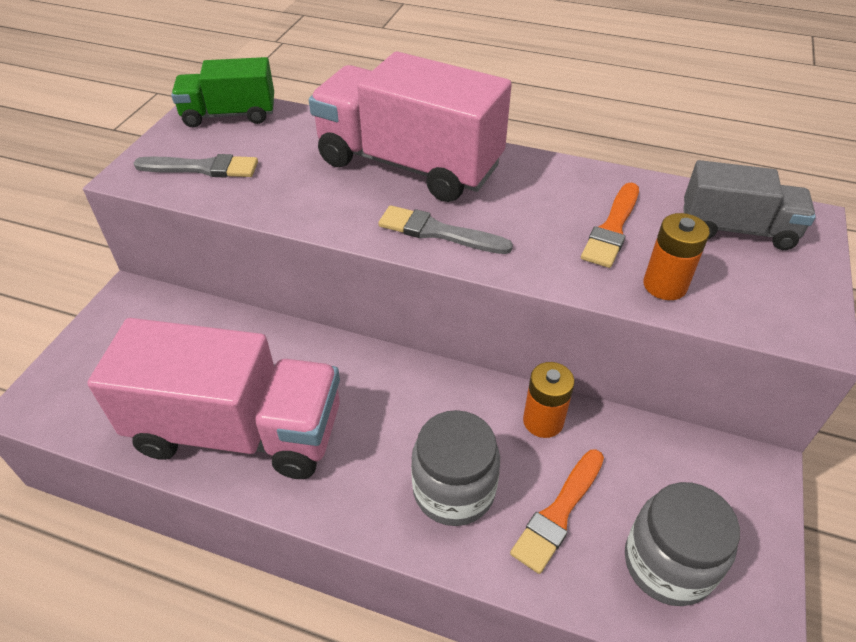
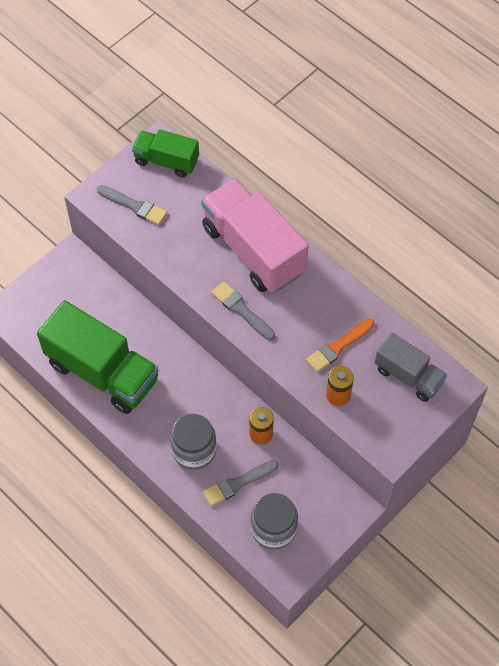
camera: 25 degrees right, 15 degrees up
pink truck [87,318,340,479] -> green truck [37,300,159,414]
orange brush [510,450,604,574] -> grey brush [203,460,279,506]

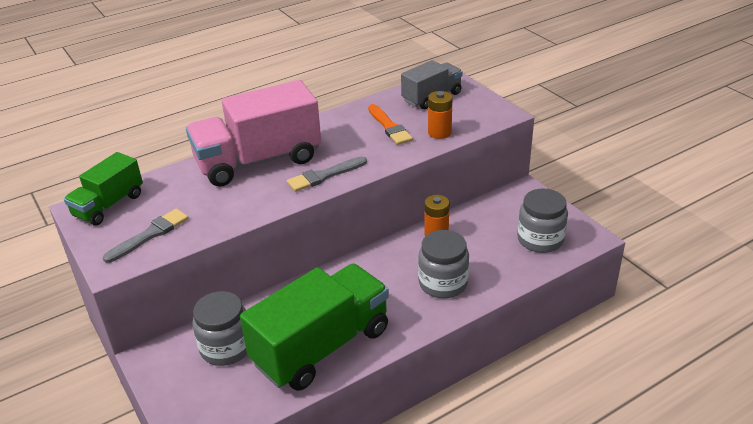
camera: 75 degrees left, 25 degrees down
grey brush [203,460,279,506] -> none
none -> grey jar [192,291,247,366]

